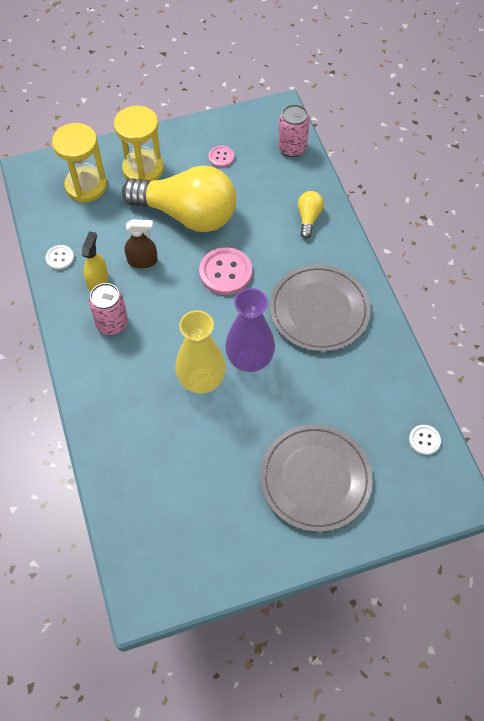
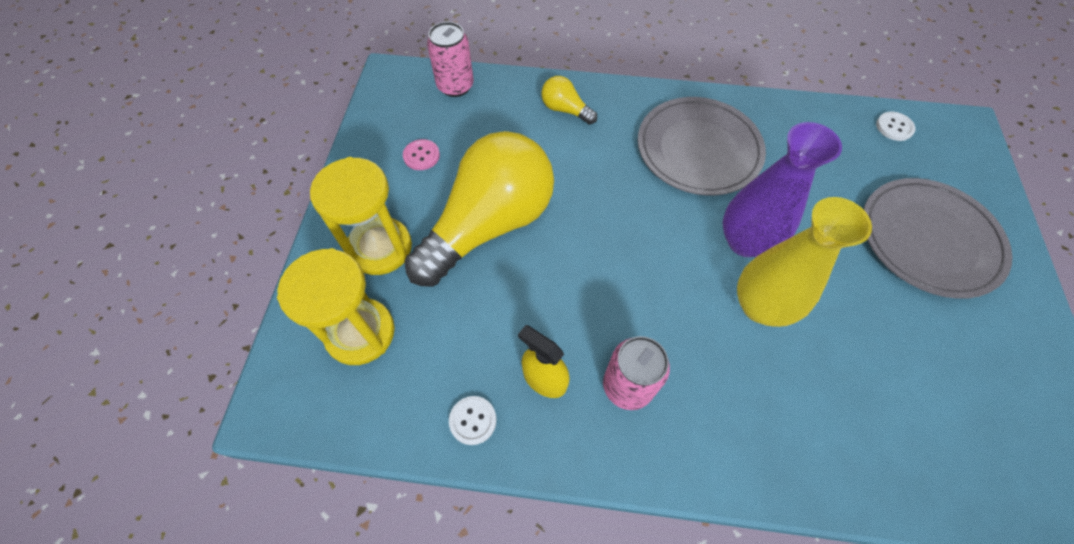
camera: 65 degrees left, 0 degrees up
brown spray bottle [124,219,158,268] -> none
pink button [199,247,252,295] -> none

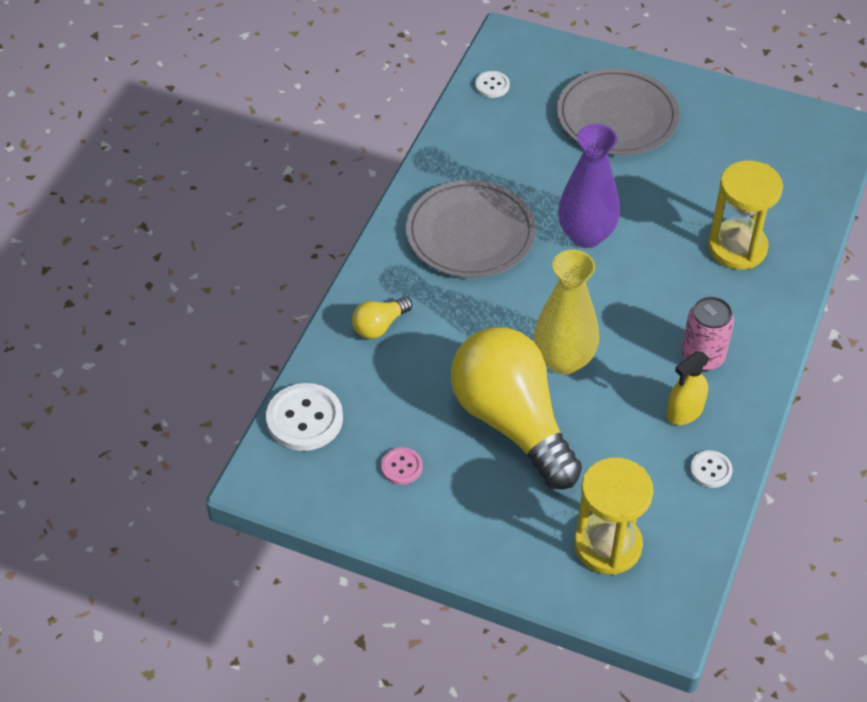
camera: 75 degrees left, 10 degrees down
yellow hourglass [310,157,412,275] -> yellow hourglass moved to [708,161,783,269]
pink can [427,22,474,97] -> white button [266,383,343,451]
yellow vase [737,197,872,327] -> yellow vase moved to [534,250,599,375]

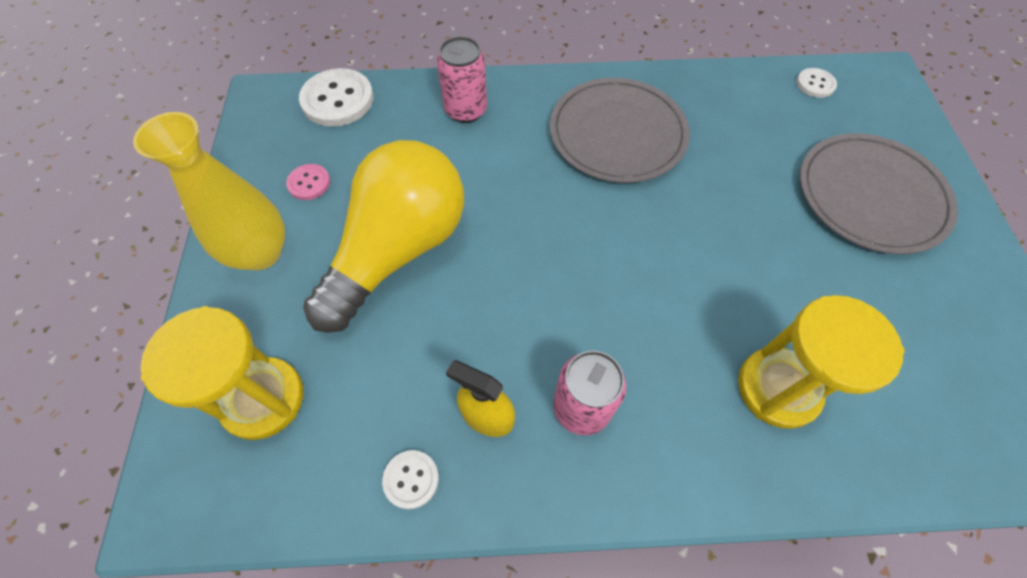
camera: 65 degrees right, 10 degrees up
yellow light bulb [352,297,412,339] -> pink can [437,36,487,123]
yellow vase [534,250,599,375] -> yellow vase moved to [133,112,285,270]
purple vase [558,124,620,248] -> none

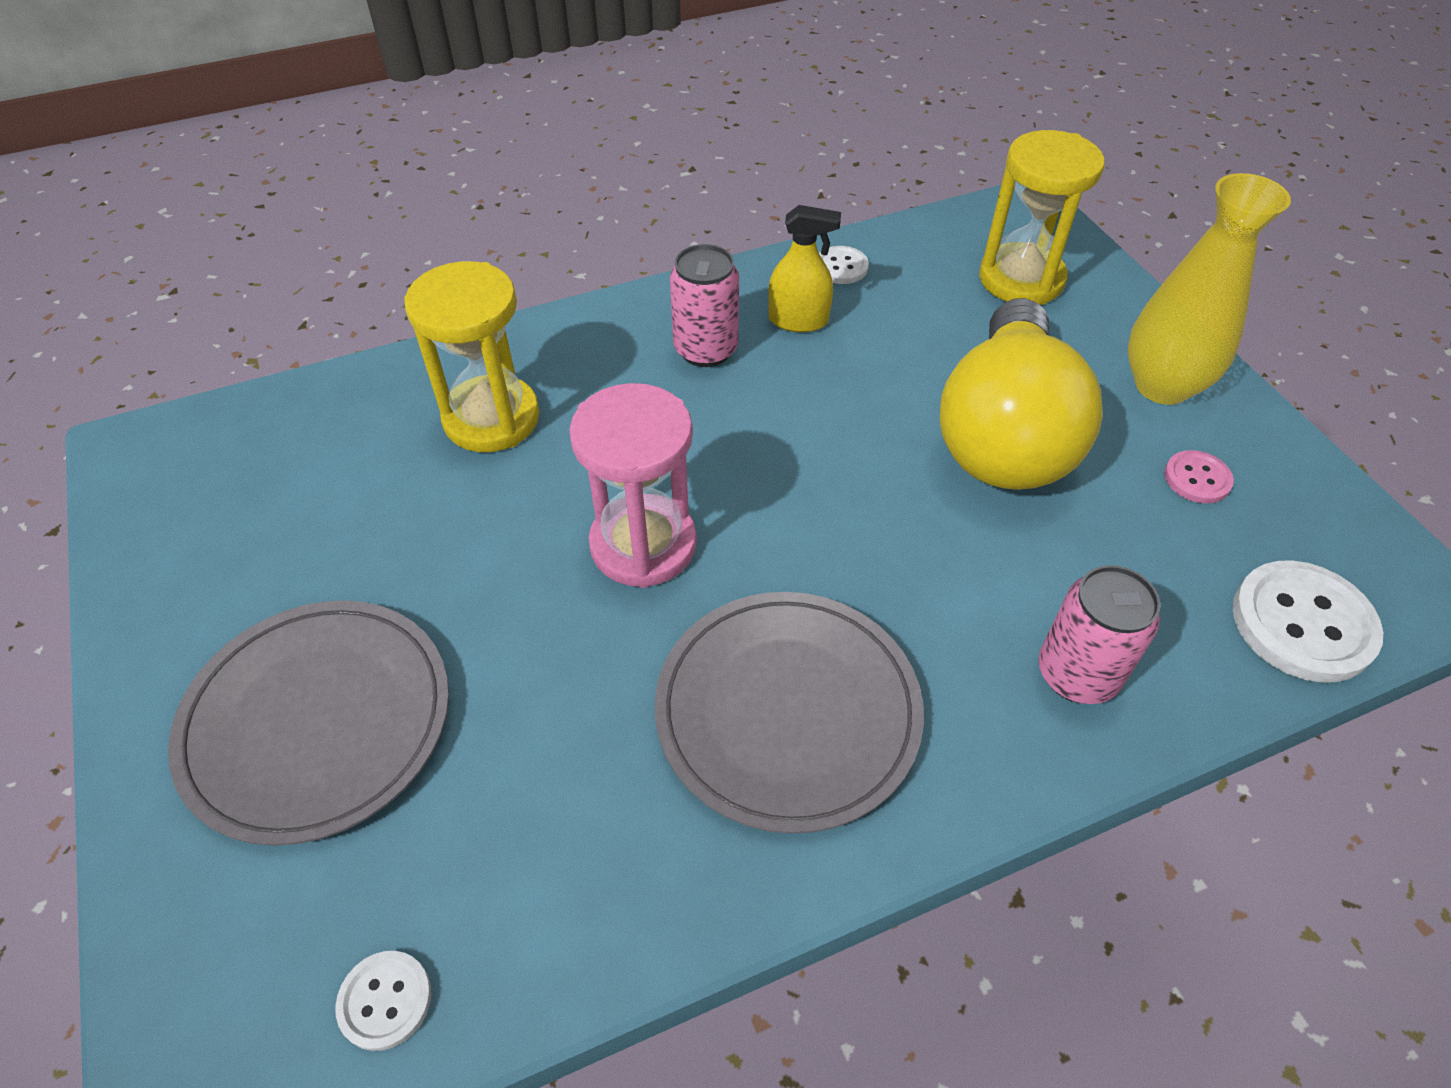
camera: 160 degrees right, 10 degrees down
none -> pink hourglass [569,383,697,588]

